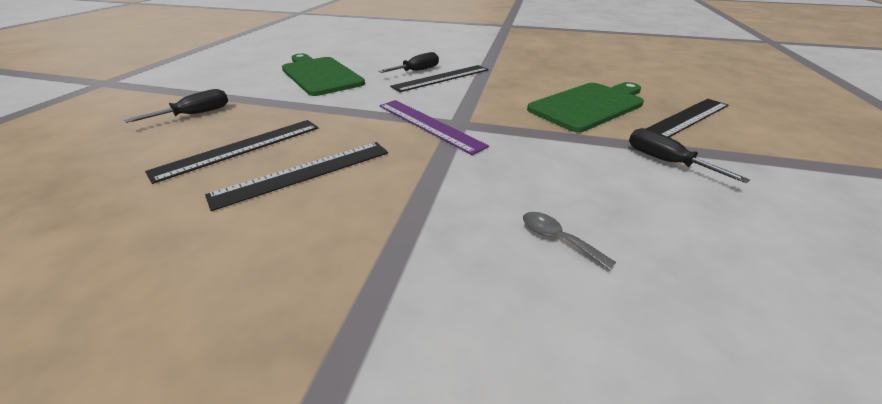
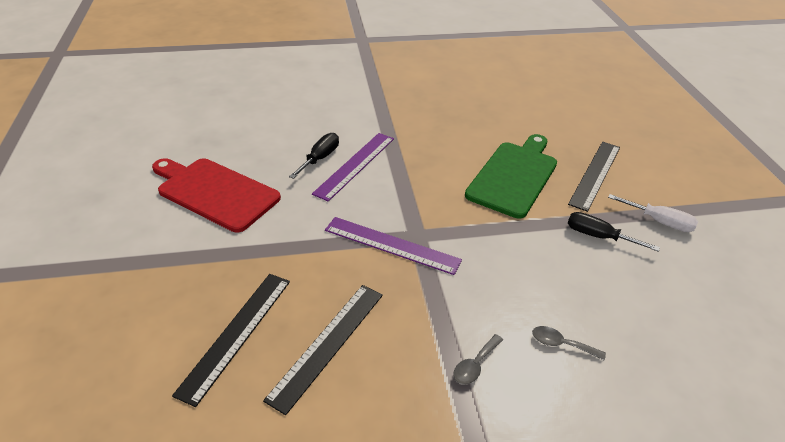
camera: 25 degrees left, 5 degrees up
black screwdriver [124,89,228,123] -> none
green cutting board [282,54,365,96] -> red cutting board [152,158,281,232]
black ruler [390,65,489,92] -> purple ruler [312,133,394,202]
none -> grey spoon [453,334,503,385]
none -> white screwdriver [608,194,698,232]

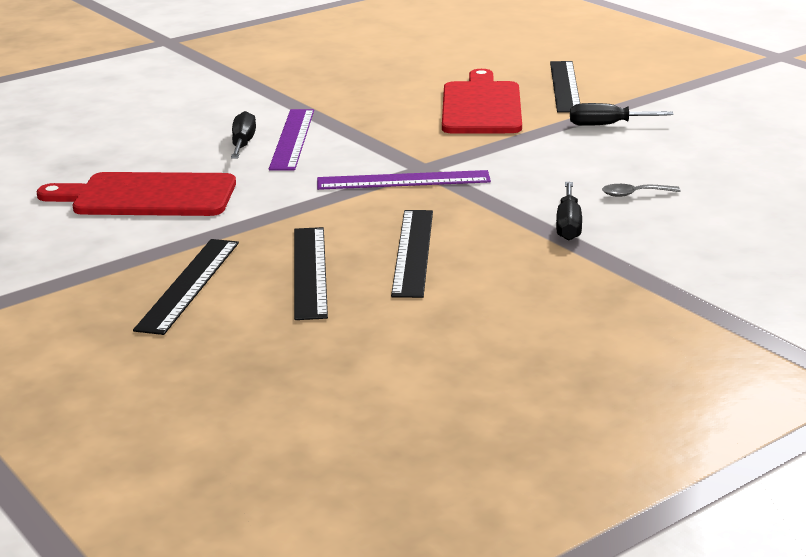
camera: 25 degrees left, 15 degrees down
grey spoon [453,334,503,385] -> black screwdriver [556,182,582,240]
green cutting board [465,134,557,219] -> red cutting board [442,69,522,134]
white screwdriver [608,194,698,232] -> none
none -> black ruler [133,239,239,335]

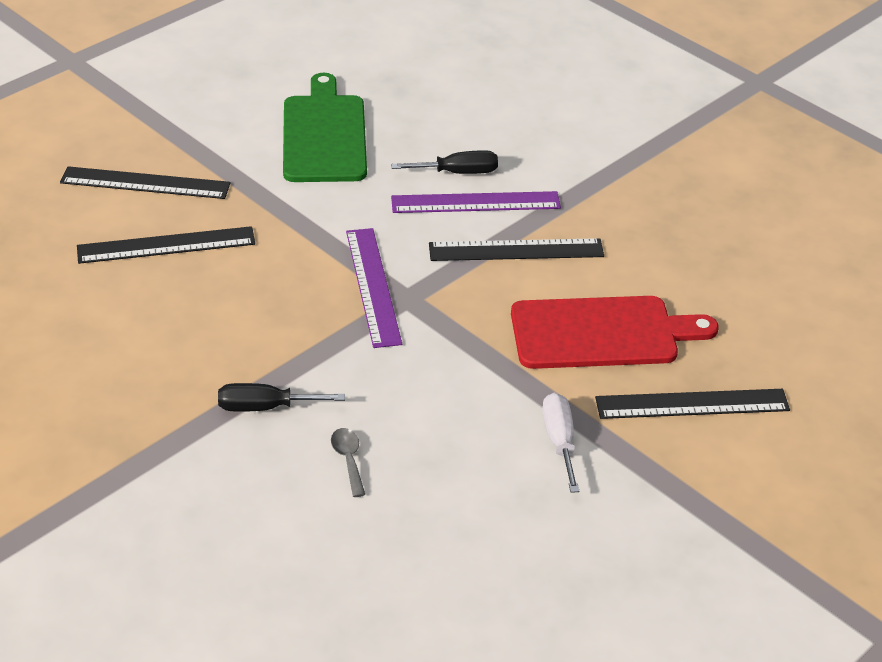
camera: 80 degrees right, 15 degrees up
red cutting board [37,172,236,216] -> green cutting board [283,73,367,182]
black ruler [391,210,433,298] -> black ruler moved to [429,238,604,261]
black screwdriver [570,103,674,126] -> white screwdriver [542,393,579,493]

